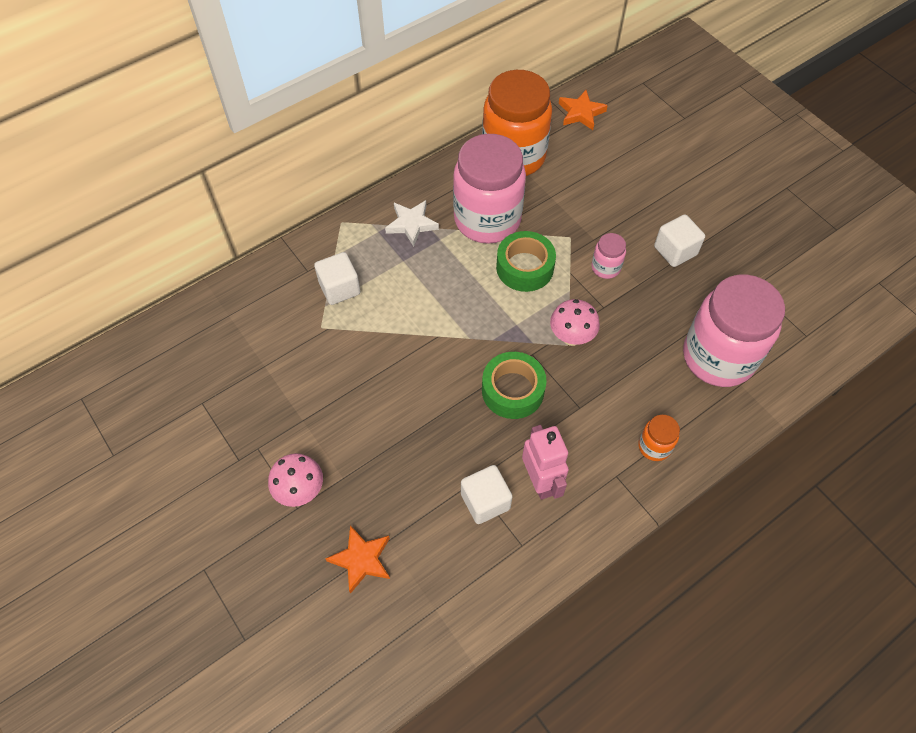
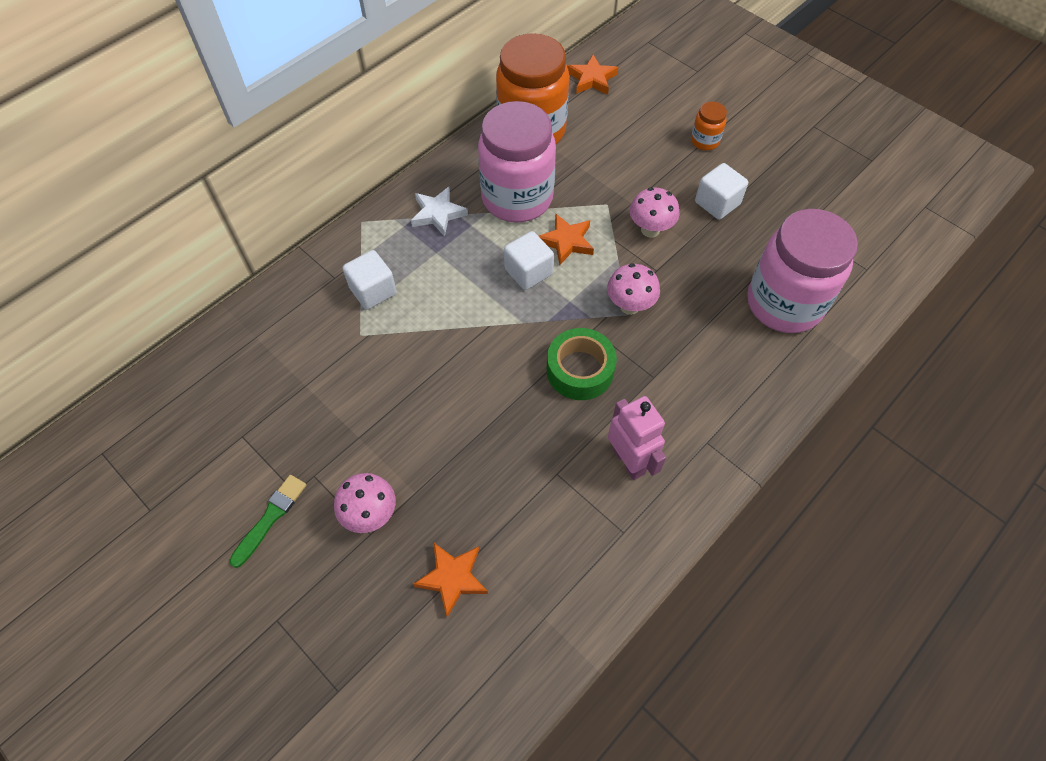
camera: 10 degrees left, 0 degrees up
white cube [461,465,513,524] -> white cube moved to [504,231,554,290]
green tape [496,231,556,292] -> orange star [539,213,594,265]
pink jar [592,233,626,279] -> pink mushroom [630,187,680,238]
orange jar [638,415,680,461] -> orange jar moved to [691,102,727,150]
none -> green brush [229,475,306,568]

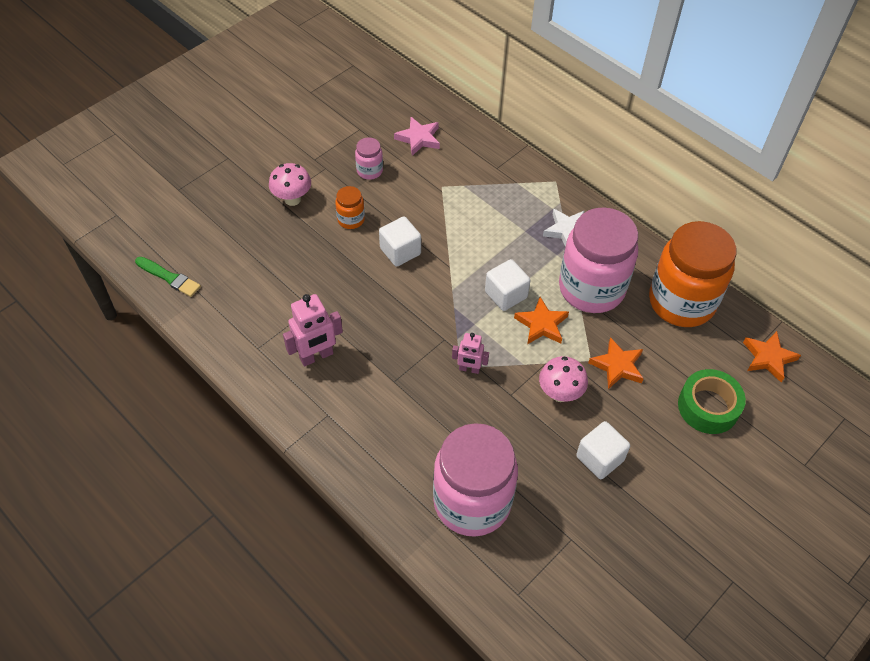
camera: 90 degrees right, 5 degrees down
green brush [229,475,306,568] -> green brush moved to [135,257,201,297]
white cube [343,250,397,310] -> white cube moved to [379,216,421,266]
orange star [413,543,488,618] -> orange star moved to [588,337,644,389]
green tape [547,328,617,400] -> green tape moved to [678,369,746,434]
pink mushroom [607,263,660,315] -> pink robot [452,333,489,374]
orange jar [691,102,727,150] -> orange jar moved to [335,186,365,229]
none -> pink jar [355,137,383,180]
none -> pink star [394,117,440,156]

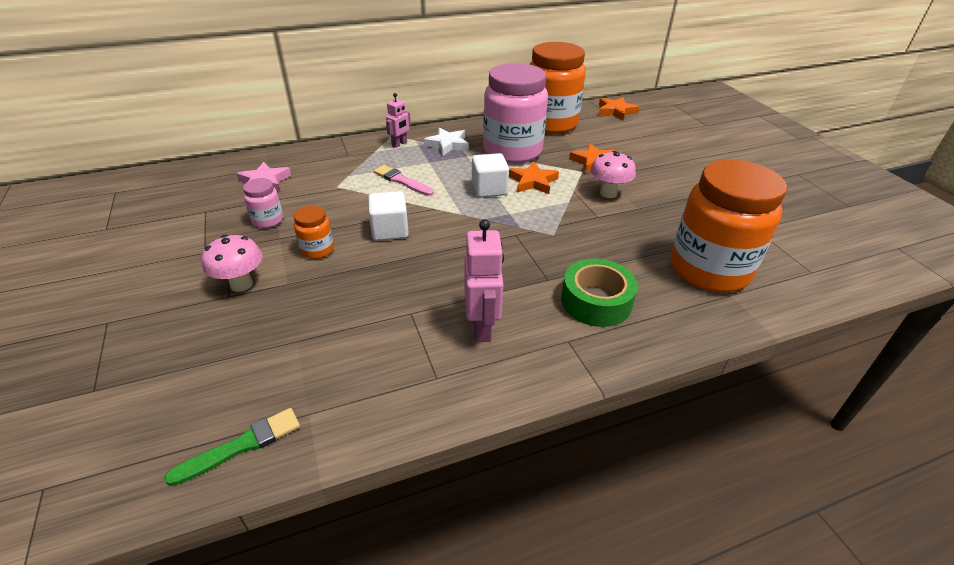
camera: 65 degrees left, 15 degrees down
pink jar [433,423,518,537] -> orange jar [671,159,787,293]
pink robot [452,333,489,374] -> pink robot moved to [386,93,411,148]
white cube [576,421,630,479] -> none
green tape [678,369,746,434] -> green tape moved to [561,259,638,327]
none -> pink brush [374,165,434,196]

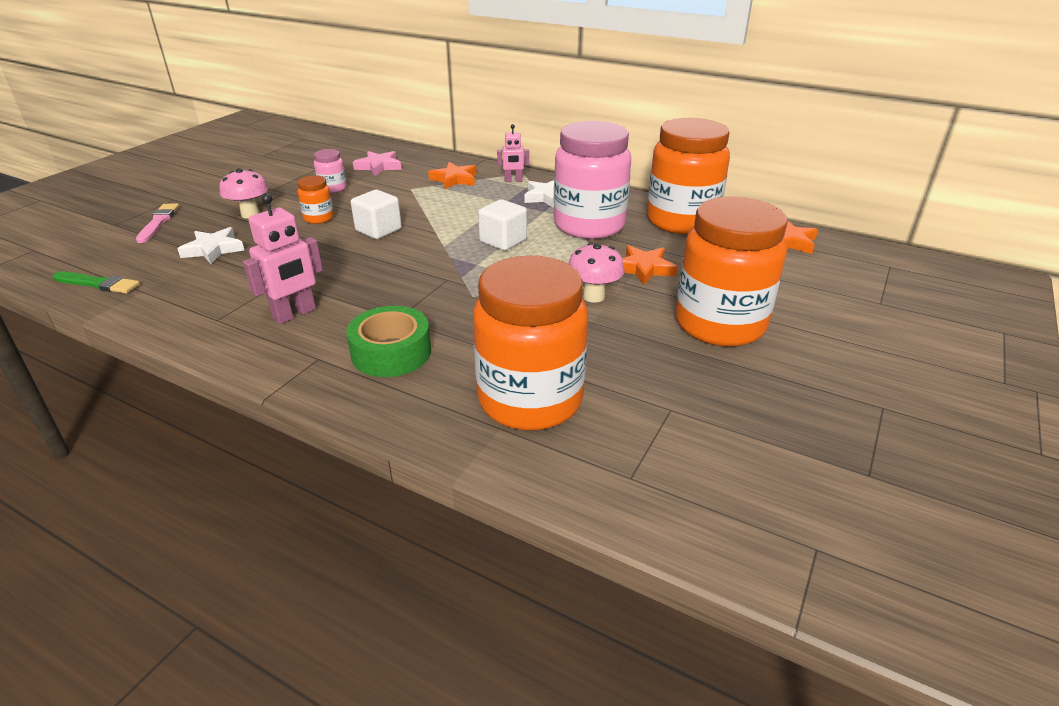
camera: 50 degrees right, 5 degrees down
pink brush [374,165,434,196] -> pink brush moved to [136,203,180,243]
orange star [509,162,559,194] -> orange star moved to [428,162,477,189]
none -> white star [178,227,244,264]
none -> orange jar [675,196,787,346]

